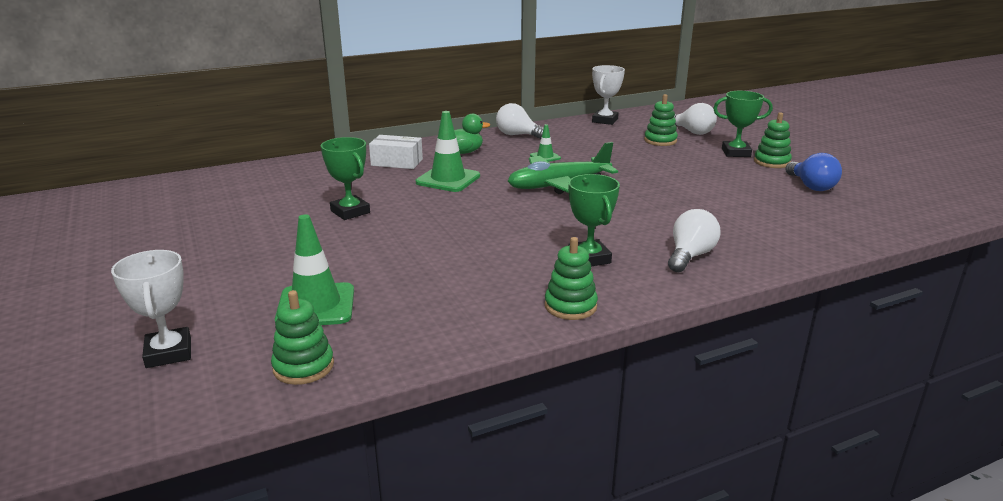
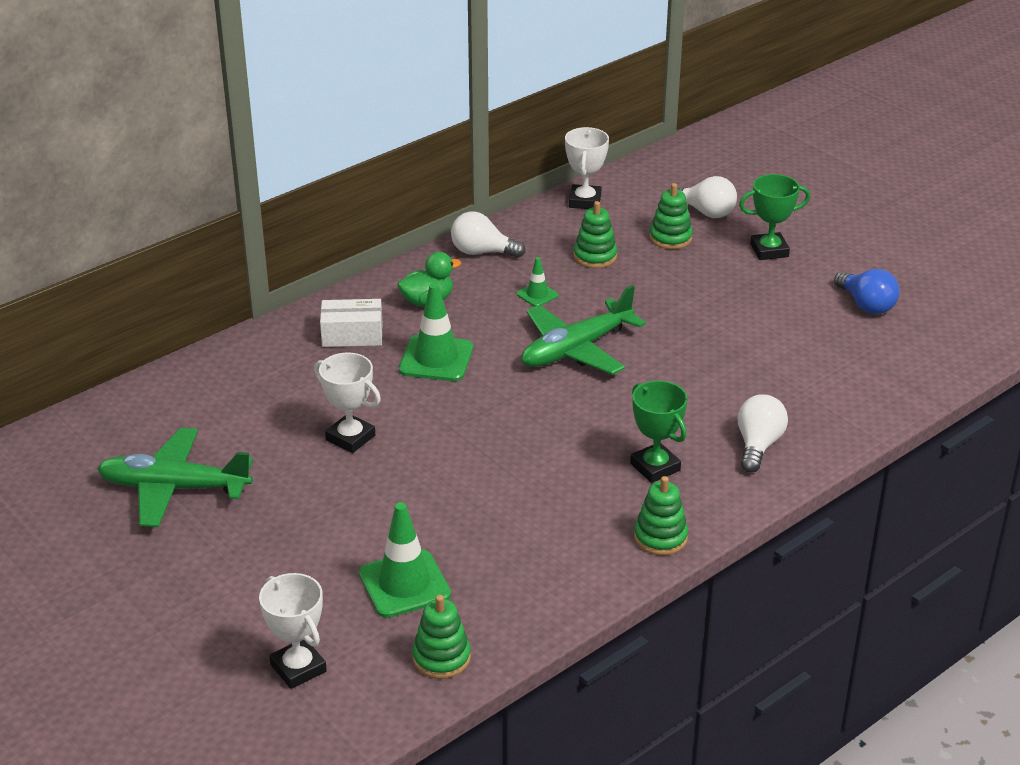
camera: 15 degrees left, 10 degrees up
green trophy [321,137,370,220] -> white trophy [314,352,381,453]
green stacking toy [754,112,792,168] -> green stacking toy moved to [574,201,617,268]
none -> green plane [97,428,253,527]

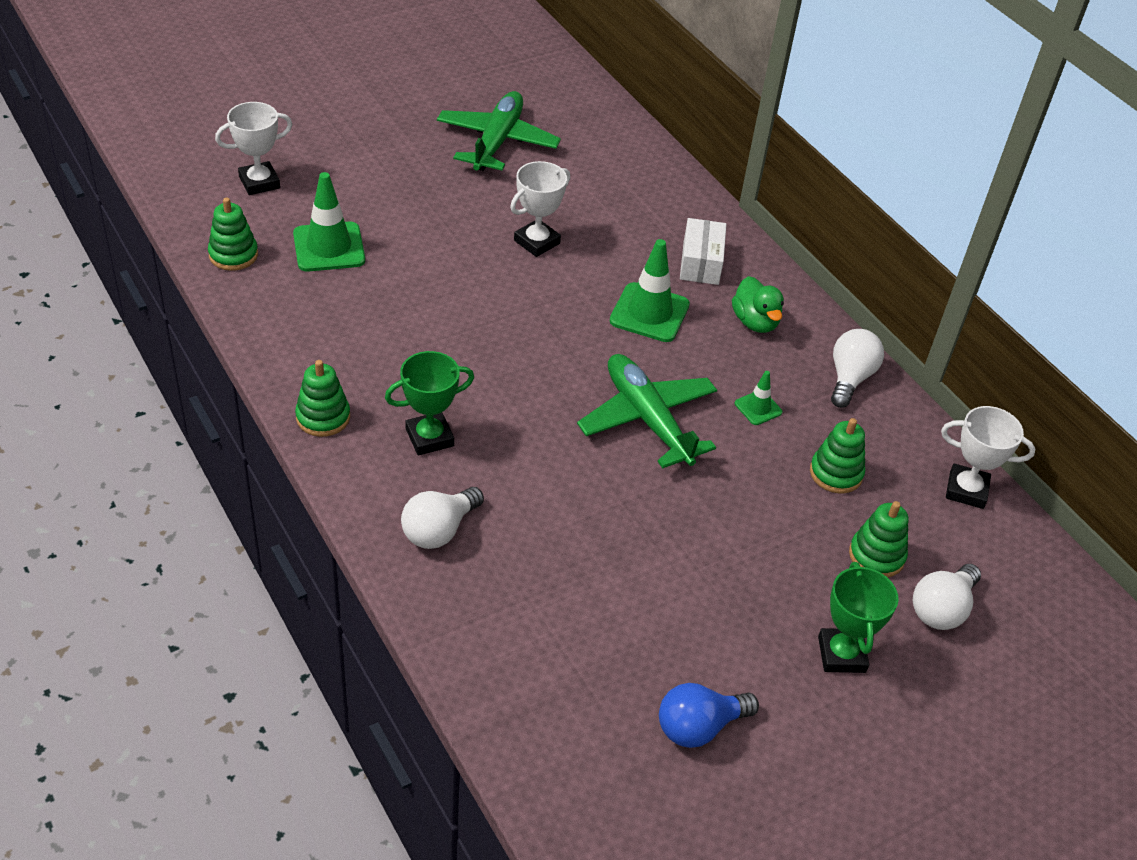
camera: 95 degrees right, 10 degrees up
white light bulb [738,394,788,473] -> white light bulb turned 105 degrees clockwise [401,487,484,549]

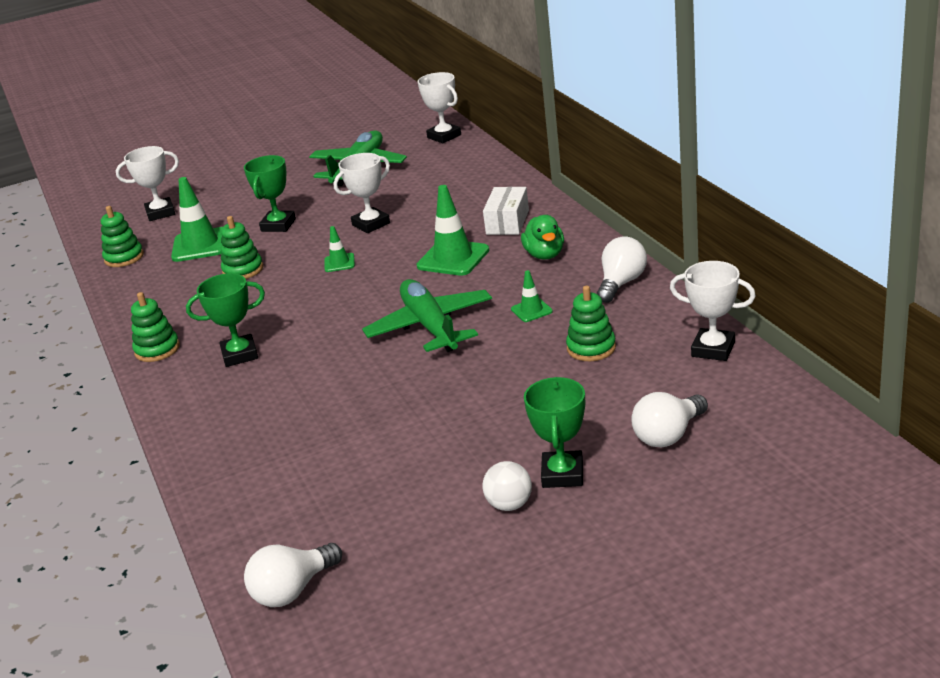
camera: 15 degrees right, 15 degrees down
white light bulb [401,487,484,549] -> white light bulb moved to [244,543,342,607]
blue light bulb [659,683,759,748] -> none
green stacking toy [849,501,908,577] -> green stacking toy moved to [221,216,263,279]
none -> green trophy [244,155,296,232]
none -> green traffic cone [324,226,355,272]
none -> white trophy [418,72,461,143]
none -> white ball [482,461,532,511]

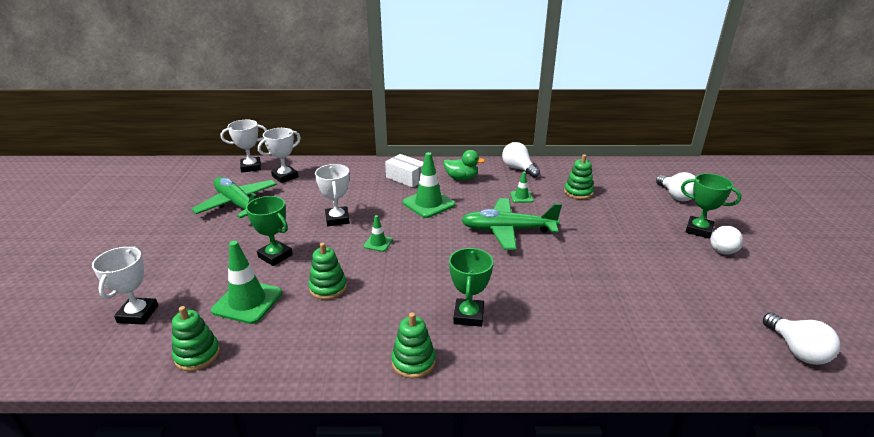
camera: 70 degrees left, 0 degrees up
white trophy [670,261,756,361] -> white trophy moved to [258,128,301,183]

